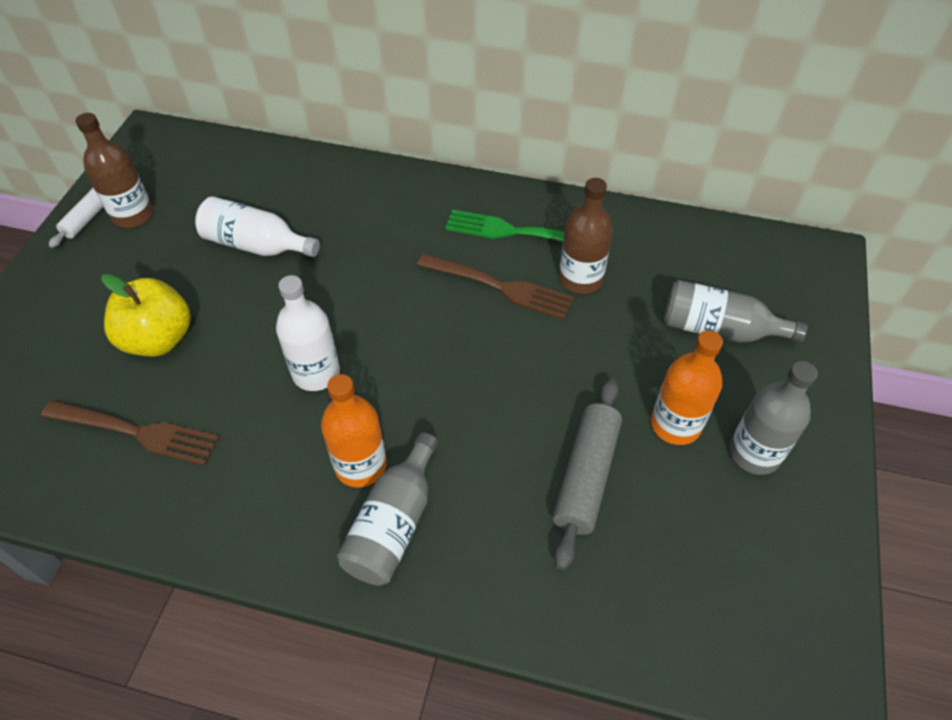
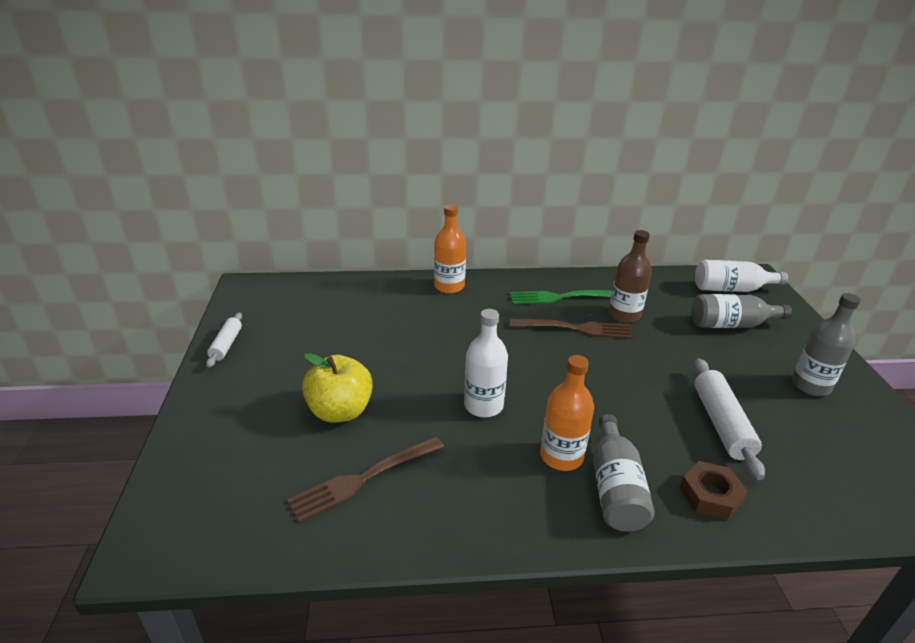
camera: 20 degrees left, 20 degrees down
brown fork [41,400,220,466] -> brown fork turned 150 degrees clockwise [287,436,444,523]
brown bottle [76,113,153,228] -> none
white bottle [195,196,320,257] -> white bottle moved to [695,260,788,292]
grey rolling pin [553,378,622,571] -> white rolling pin [694,358,765,480]
orange bottle [651,330,723,445] -> orange bottle moved to [434,205,466,293]
none -> brown nut [680,461,748,520]

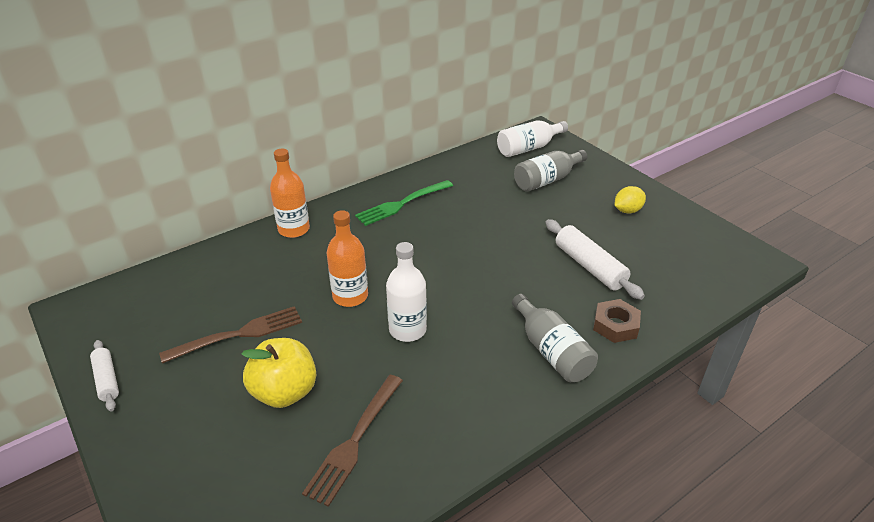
camera: 30 degrees left, 5 degrees up
brown fork [510,319,633,339] -> brown fork moved to [159,306,302,364]
orange bottle [540,355,594,471] -> orange bottle moved to [326,210,368,307]
brown bottle [609,230,652,323] -> none
grey bottle [792,293,861,396] -> yellow lemon [615,186,646,214]

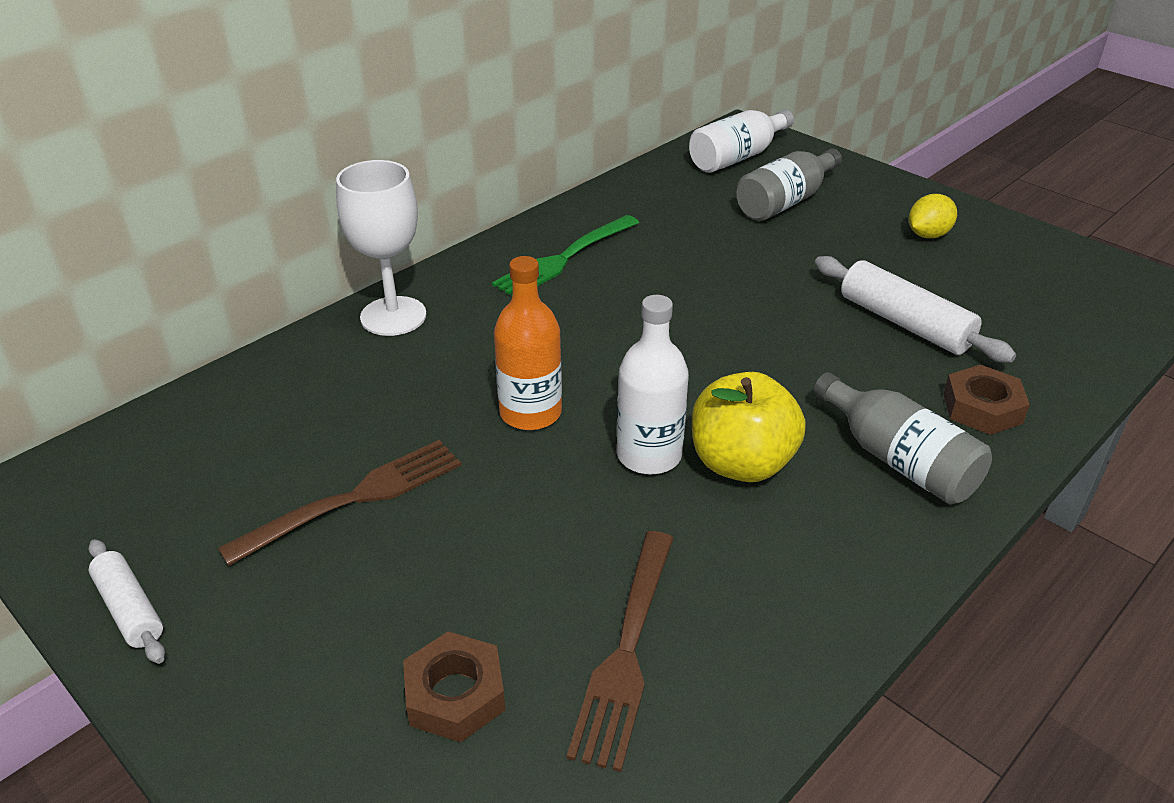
camera: 10 degrees left, 0 degrees up
yellow apple [242,338,316,408] -> yellow apple moved to [692,372,806,482]
orange bottle [270,149,310,238] -> white goblet [336,160,427,336]
none -> brown nut [403,631,505,742]

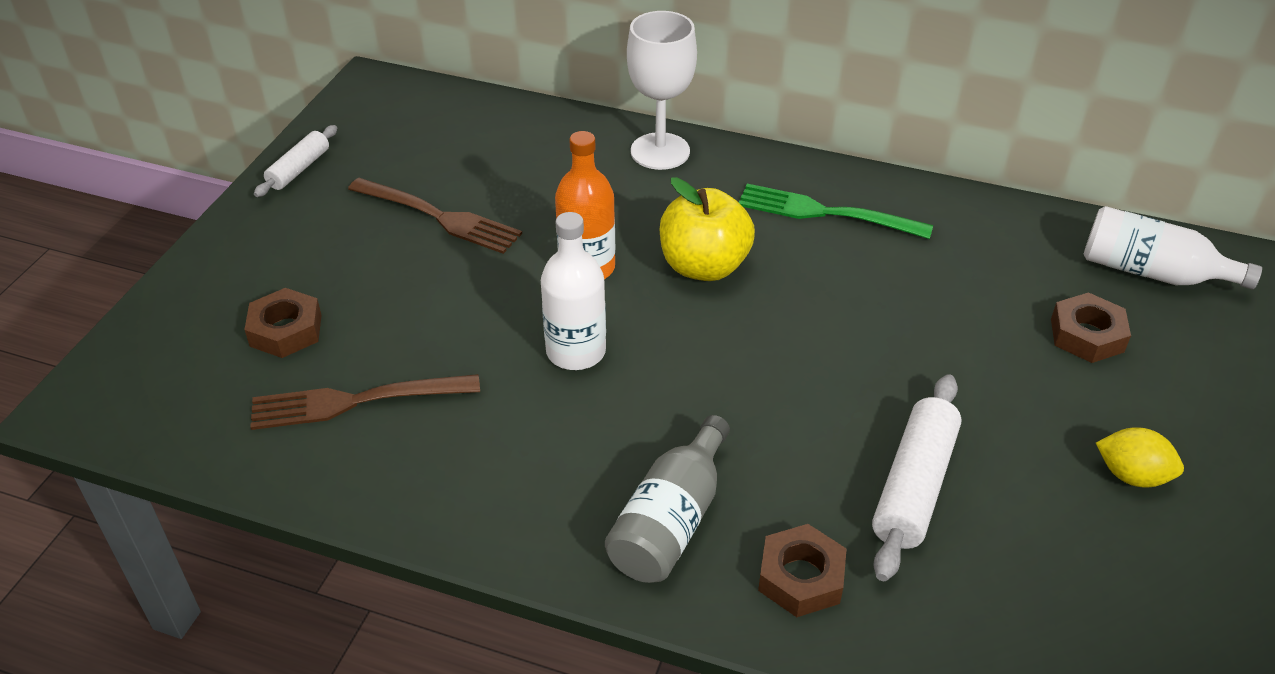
camera: 65 degrees right, 5 degrees up
yellow apple [692,372,806,482] -> yellow apple moved to [660,177,755,281]
grey bottle [736,148,842,221] -> brown nut [1051,292,1131,363]

